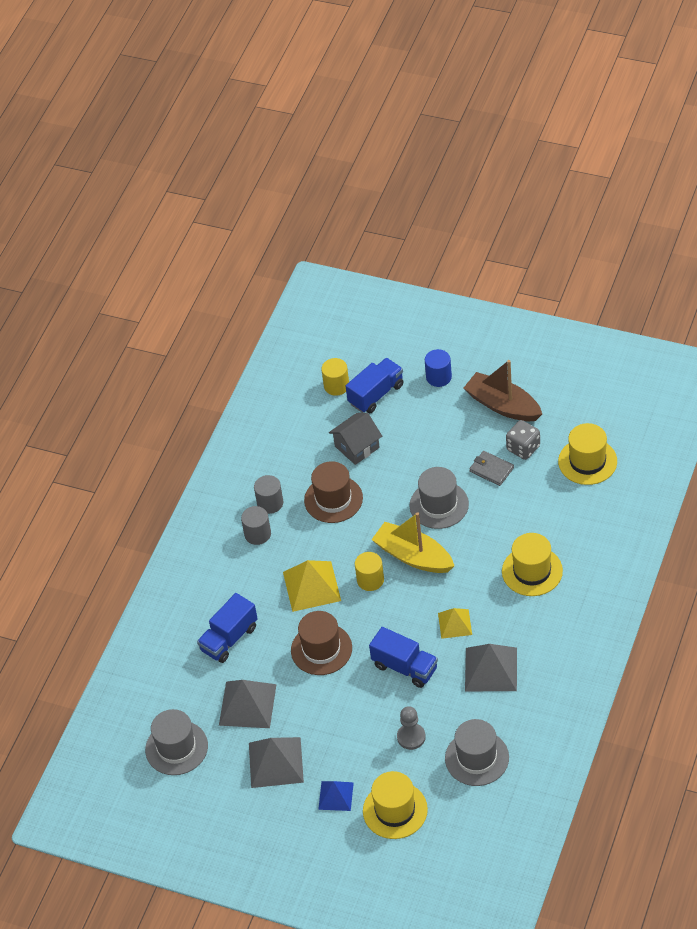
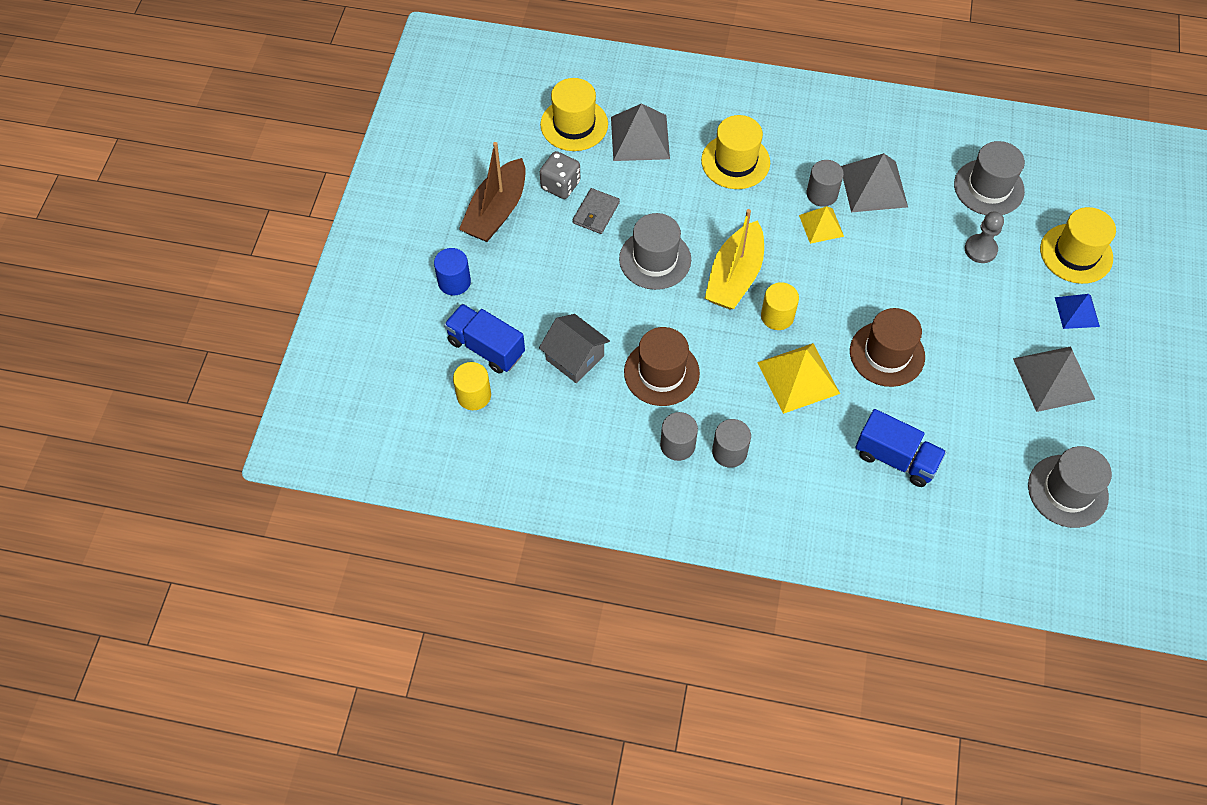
camera: 105 degrees left, 10 degrees up
grey pyramid [219,680,277,728] -> grey pyramid moved to [611,103,670,161]
blue truck [369,627,438,688] -> none
none -> grey cylinder [807,160,844,207]

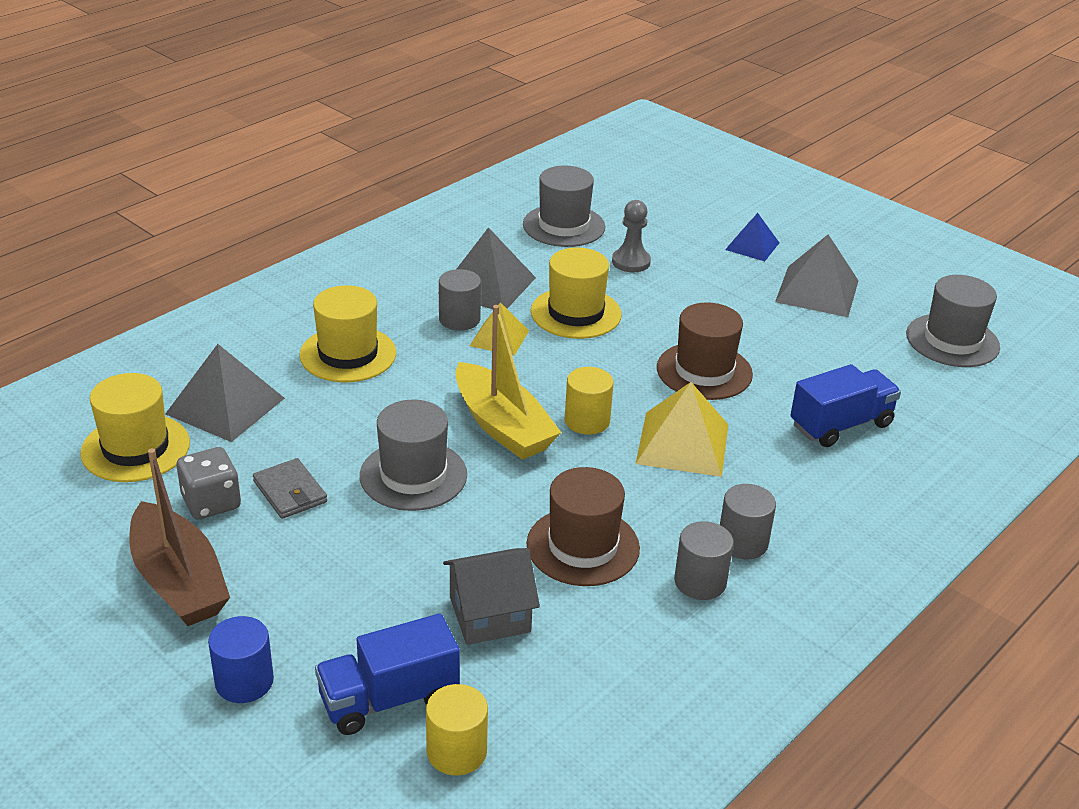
camera: 60 degrees left, 25 degrees down
yellow hat [1040,207,1116,284] -> yellow hat moved to [531,247,622,339]

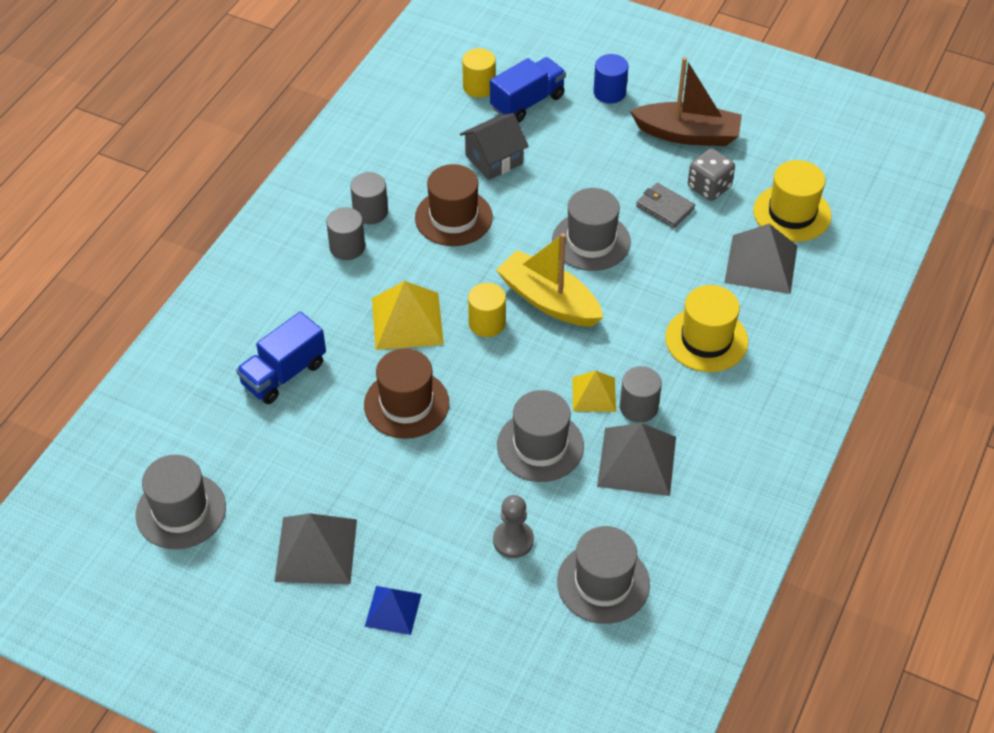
camera: 165 degrees right, 15 degrees up
brown boat [129,448,230,626] -> brown boat turned 150 degrees clockwise [630,57,742,146]
yellow hat [531,247,622,339] -> grey hat [497,390,584,482]

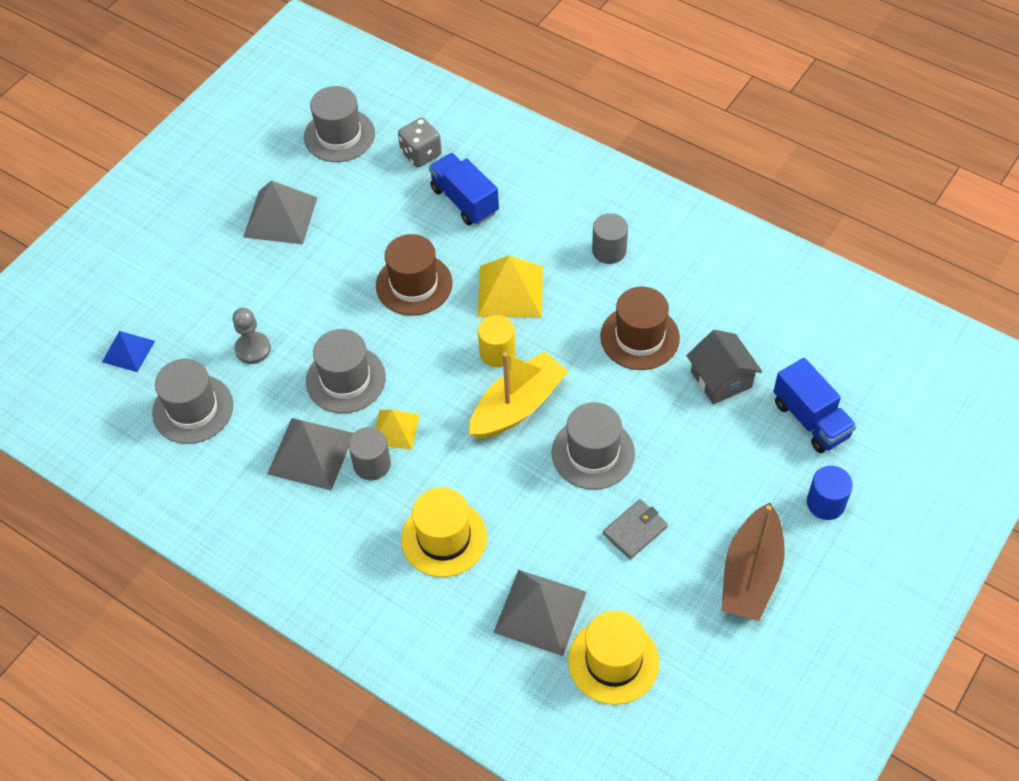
camera: 100 degrees right, 5 degrees up
grey cylinder [350,172,388,224] -> none
blue pyramid [365,586,422,635] -> blue pyramid moved to [102,331,155,372]
yellow cylinder [462,48,496,98] -> none
grey dice [688,148,735,201] -> grey dice moved to [398,118,442,167]

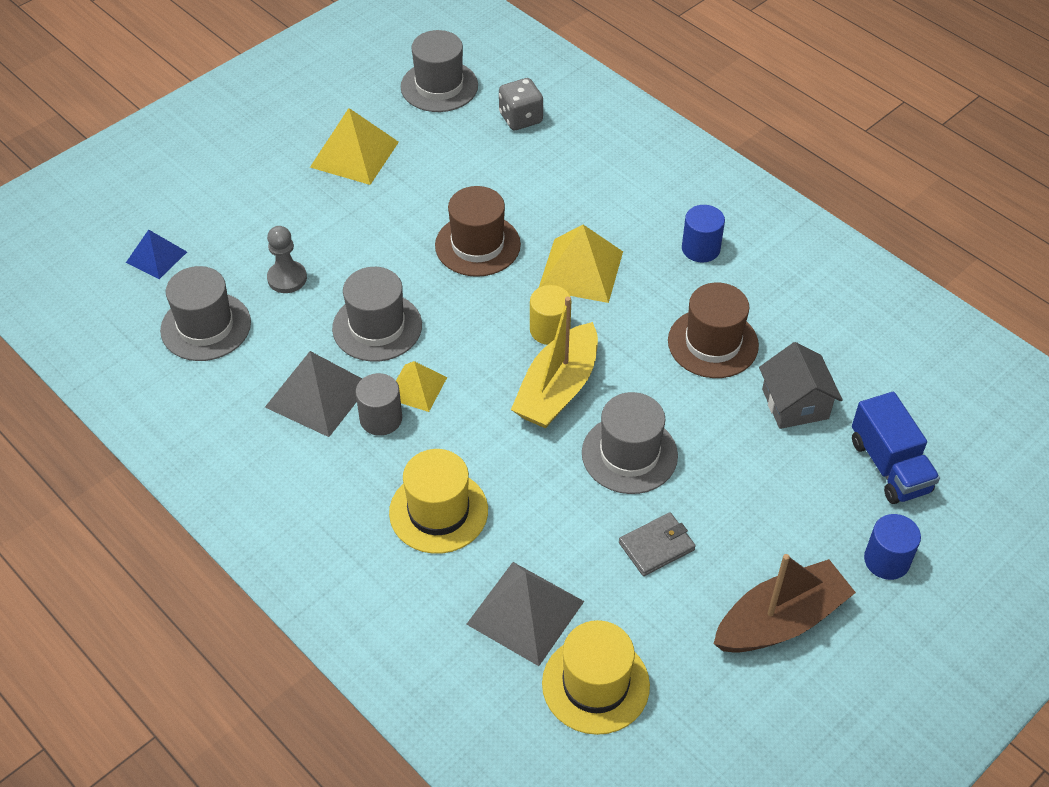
camera: 10 degrees right, 5 degrees down
grey pyramid [243,180,317,244] -> yellow pyramid [310,108,399,185]
blue truck [429,153,499,225] -> none
yellow boat [469,351,569,439] -> yellow boat turned 150 degrees clockwise [511,297,598,428]
grey cylinder [592,213,628,264] -> blue cylinder [682,205,725,263]
brown boat [721,503,785,621] -> brown boat turned 150 degrees counterclockwise [713,554,856,653]

